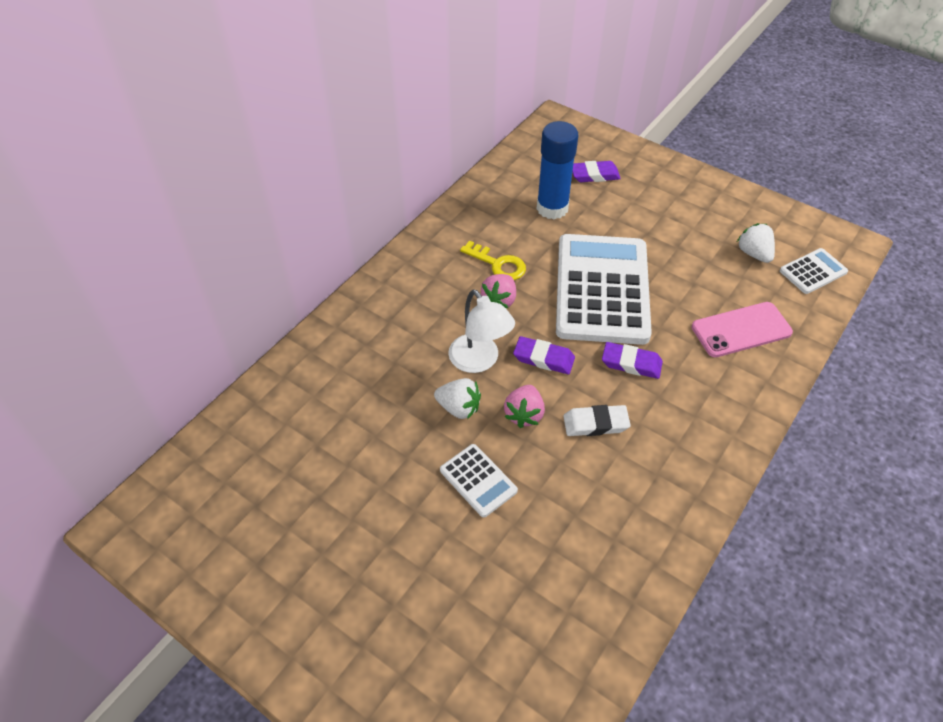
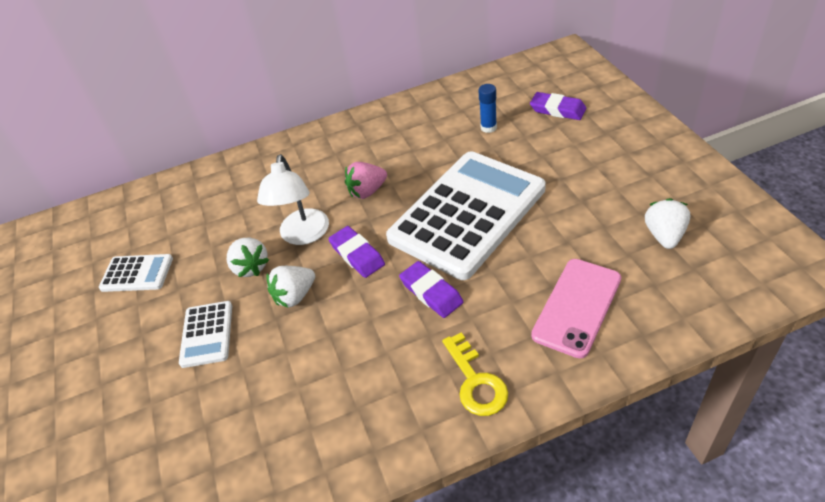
camera: 40 degrees right, 5 degrees down
yellow key [460,241,526,280] -> yellow key moved to [442,332,508,416]
pink strawberry [504,385,545,428] -> white strawberry [267,266,315,308]
blue glue stick [537,121,578,219] -> blue glue stick [478,84,497,133], size x0.48
white eraser [564,405,631,436] -> none
pink phone [692,302,793,357] -> pink phone turned 75 degrees counterclockwise [531,259,621,359]
white calculator [780,248,848,294] -> white calculator moved to [99,254,173,292]

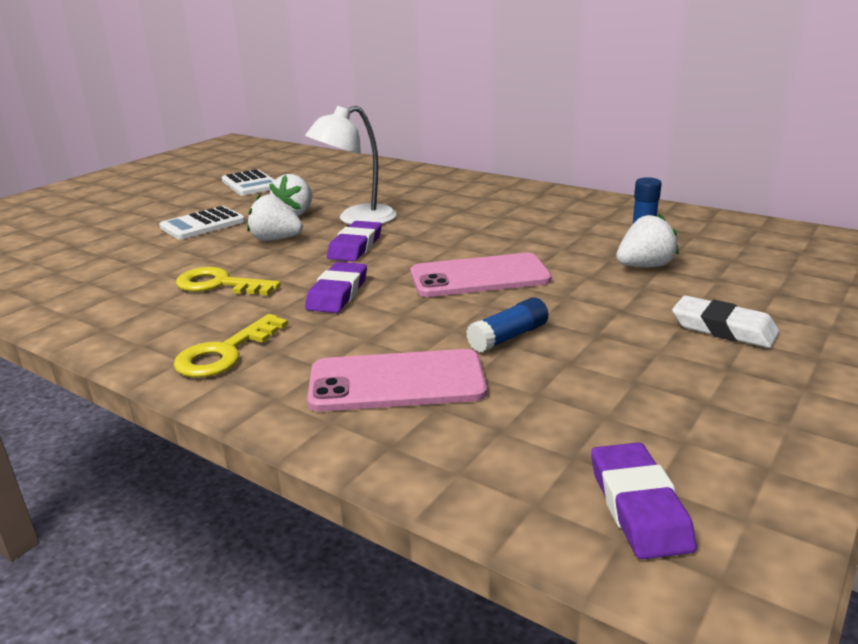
camera: 50 degrees right, 20 degrees down
pink strawberry [345,162,387,199] -> none
white calculator [386,151,546,280] -> pink phone [410,253,552,297]
purple eraser [530,92,586,120] -> purple eraser moved to [591,442,697,560]
white strawberry [645,198,690,249] -> white strawberry moved to [616,214,679,267]
none -> yellow key [176,267,281,295]
none -> blue glue stick [466,297,548,353]
none -> white eraser [672,296,779,348]

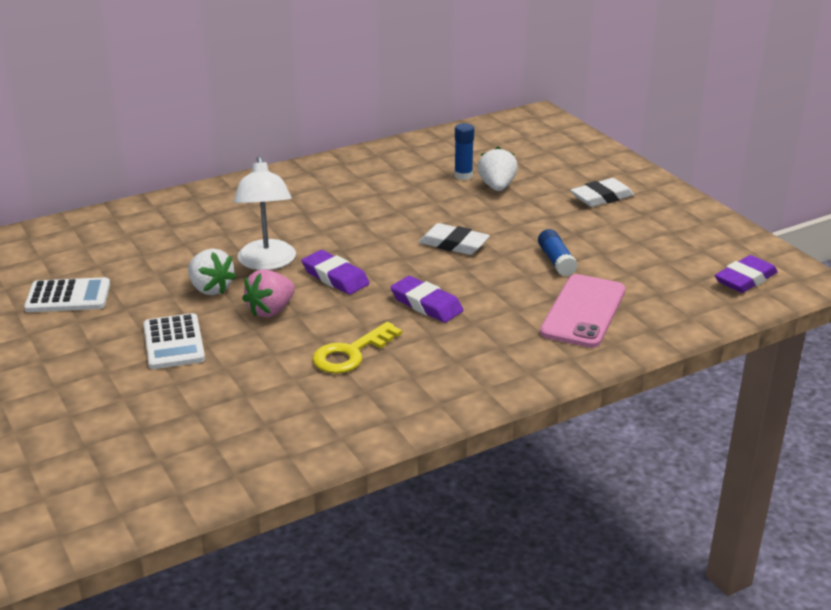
camera: 65 degrees left, 5 degrees up
yellow key [174,314,288,378] -> none
white strawberry [247,194,303,241] -> pink strawberry [242,269,295,317]
pink phone [410,253,552,297] -> white eraser [419,223,490,255]
purple eraser [591,442,697,560] -> purple eraser turned 60 degrees counterclockwise [715,255,778,293]

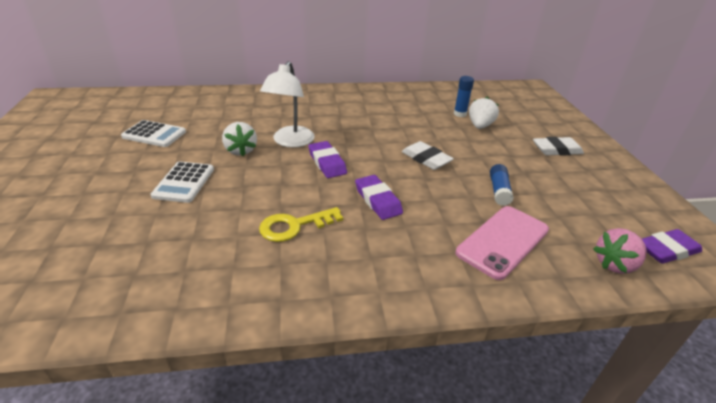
camera: 20 degrees right, 5 degrees up
pink strawberry [242,269,295,317] -> pink strawberry moved to [593,228,647,274]

